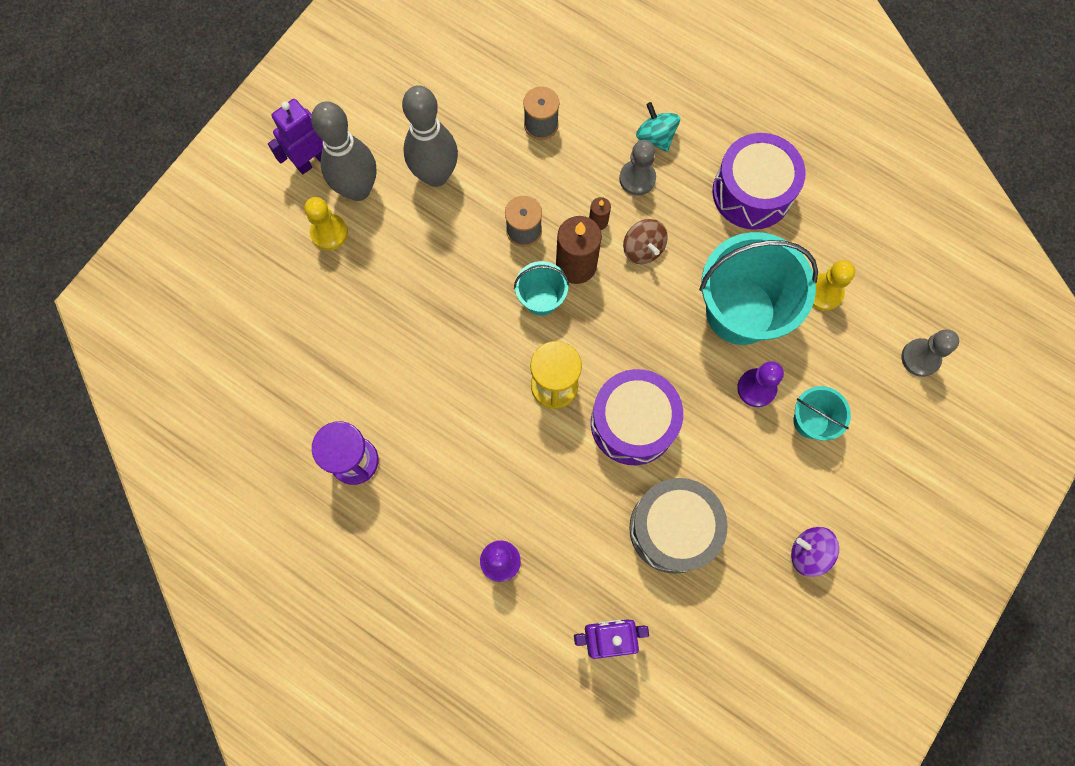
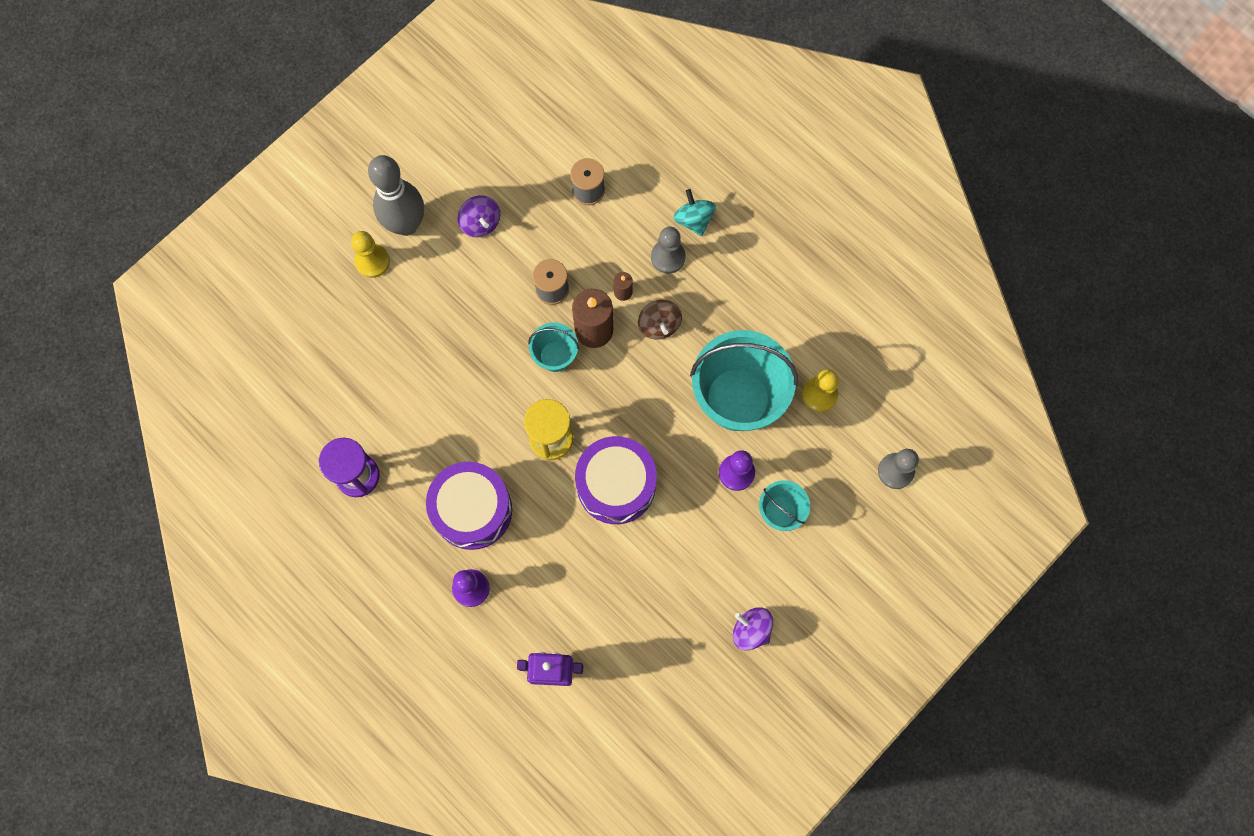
camera: 10 degrees right, 0 degrees up
purple robot [268,99,323,174] -> none
grey bowling pin [402,85,458,187] -> purple spinning top [458,195,500,237]
grey drum [629,478,728,574] -> none
purple drum [712,133,806,230] -> purple drum moved to [426,462,512,550]

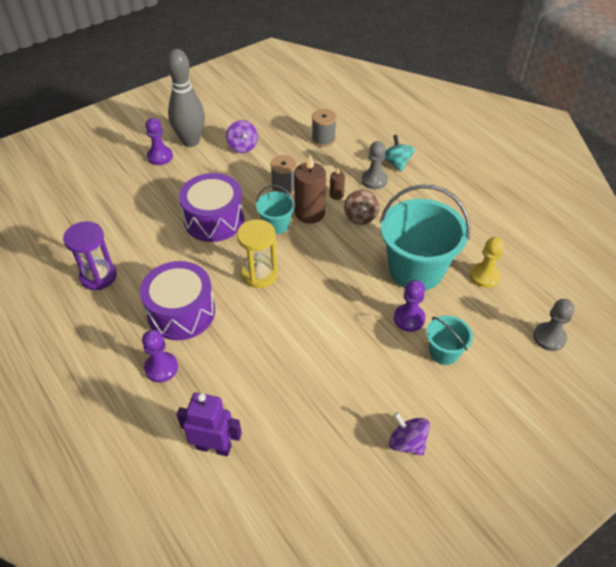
camera: 10 degrees right, 25 degrees down
yellow pawn [351,231,390,278] -> purple pawn [145,118,173,165]
purple drum [575,436,657,524] -> purple drum moved to [179,173,244,242]

